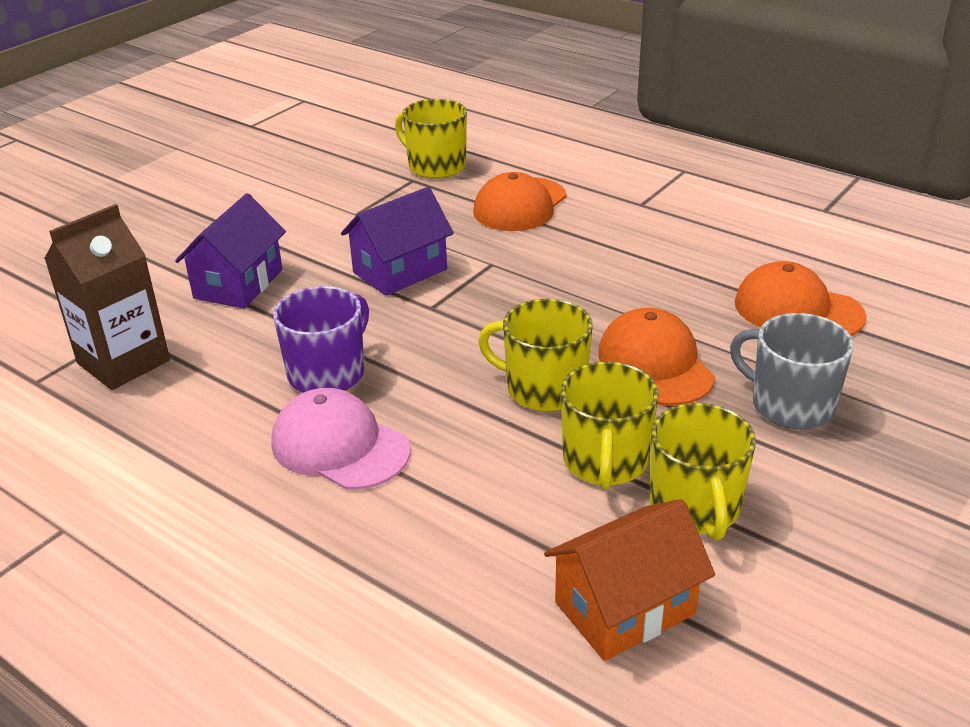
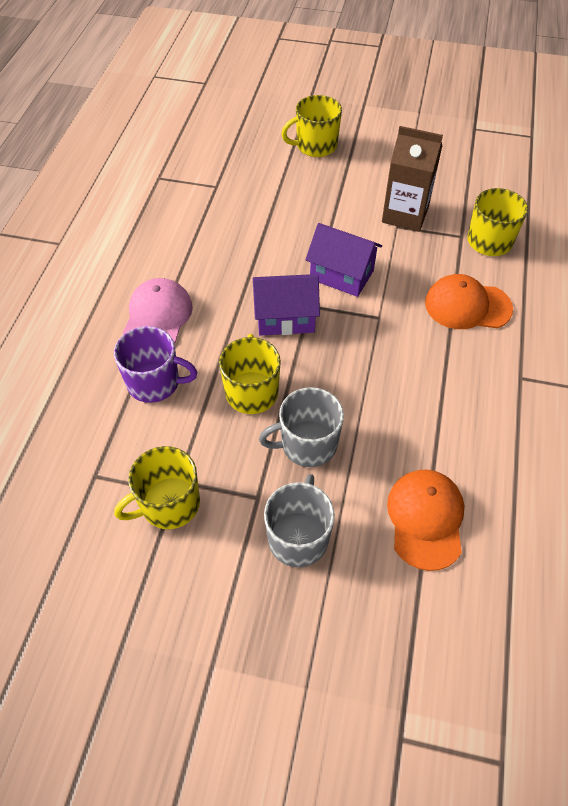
camera: 65 degrees right, 20 degrees up
brown carton [44,204,170,390] -> brown carton moved to [382,126,443,232]
purple house [175,193,286,309] -> purple house moved to [253,274,320,336]
purple mug [273,286,369,393] -> purple mug moved to [114,326,197,403]
orange house [544,499,715,661] -> none
yellow mug [561,362,659,490] -> yellow mug moved to [281,95,342,157]
orange cap [598,308,715,406] -> grey mug [259,387,344,467]

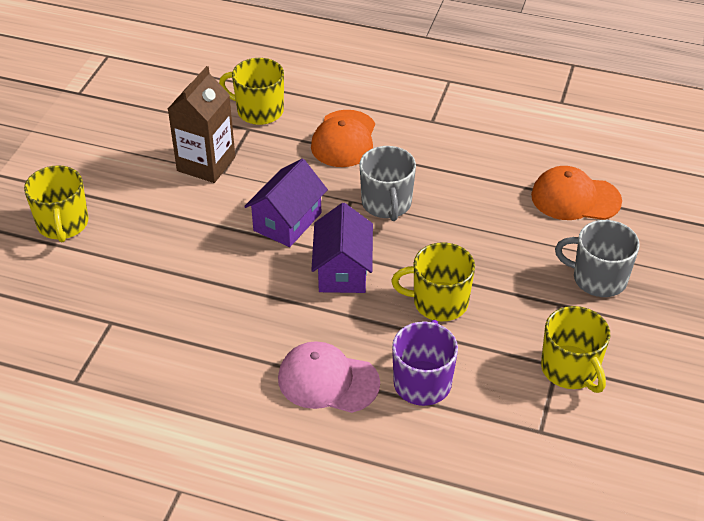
camera: 85 degrees left, 10 degrees down
grey mug [259,387,344,467] -> grey mug moved to [359,146,416,221]

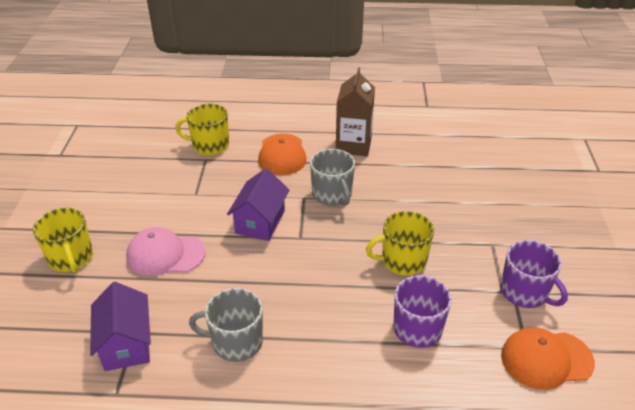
camera: 15 degrees left, 5 degrees down
brown carton [168,66,235,183] -> brown carton moved to [336,67,375,156]
pink cap [278,341,380,413] -> pink cap moved to [126,227,205,276]
purple house [311,203,373,293] -> purple house moved to [90,282,151,371]
orange cap [531,166,622,220] -> orange cap moved to [501,328,595,390]
yellow mug [541,306,610,393] -> purple mug [500,240,568,308]
grey mug [555,220,640,297] -> grey mug moved to [189,288,263,362]

